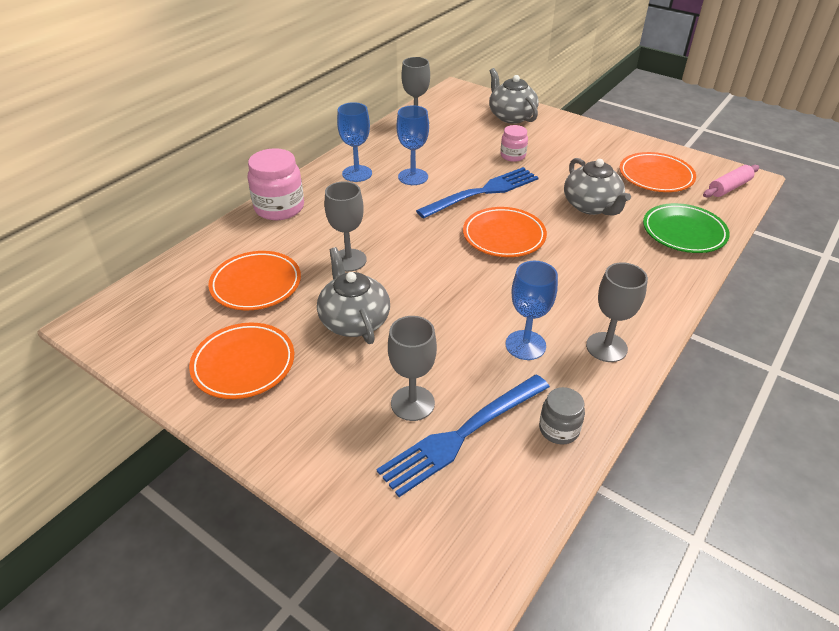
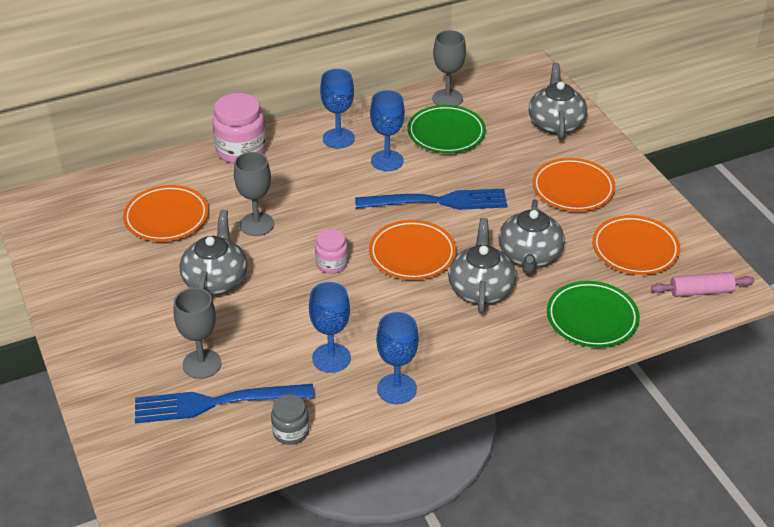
camera: 30 degrees right, 0 degrees up
orange plate [189,323,294,399] -> orange plate moved to [532,158,615,212]
pink jar [500,125,528,162] -> pink jar moved to [315,229,348,274]
grey goblet [586,262,648,362] -> blue goblet [376,312,419,404]
none -> green plate [407,105,486,153]
none -> grey teapot [448,218,516,313]

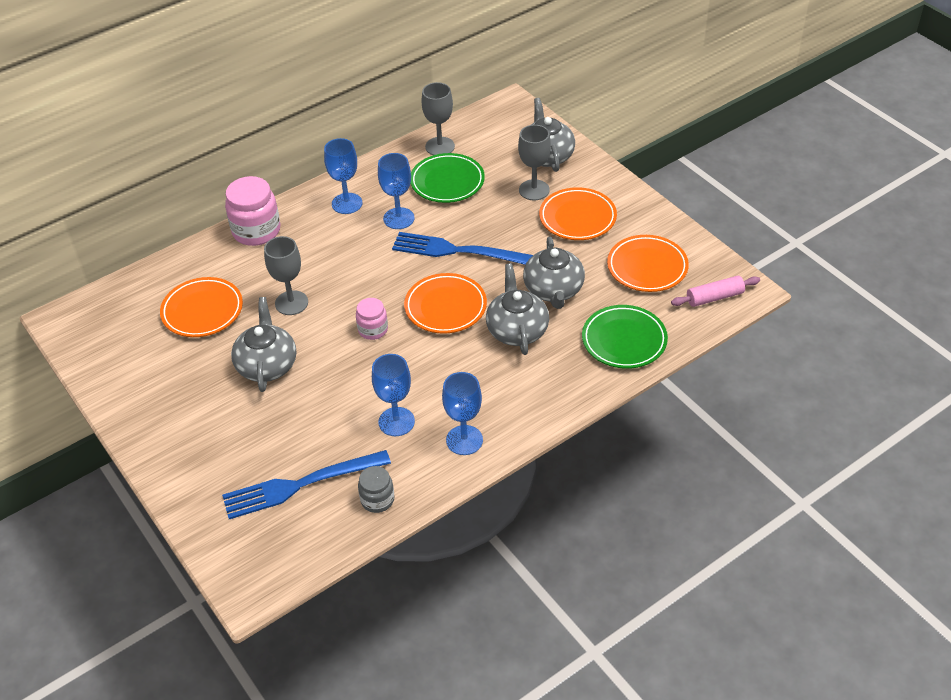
camera: 10 degrees left, 5 degrees up
grey goblet [174,288,222,379] -> grey goblet moved to [518,125,551,200]
blue fork [355,189,508,210] -> blue fork turned 150 degrees counterclockwise [392,232,533,265]

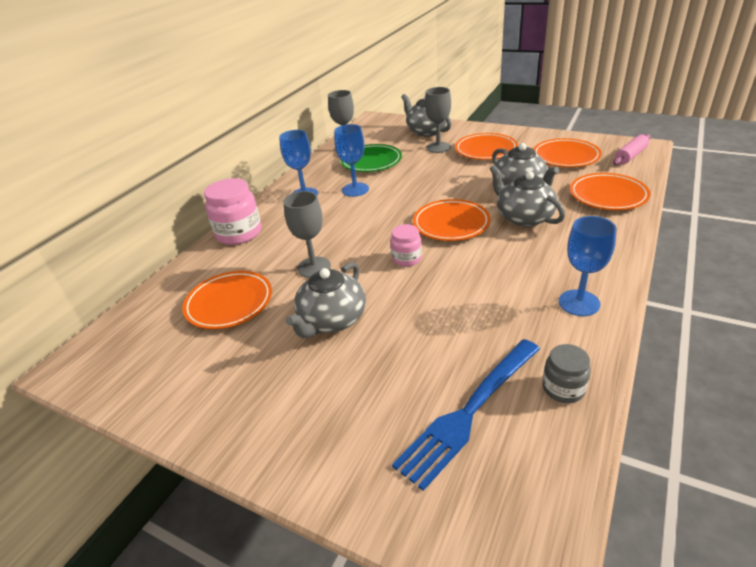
camera: 25 degrees left, 10 degrees down
grey teapot [231,297,296,392] -> grey teapot turned 120 degrees counterclockwise [285,262,366,338]
blue goblet [372,354,415,436] -> none
blue fork [392,232,533,265] -> none
green plate [582,305,668,369] -> orange plate [570,173,650,210]

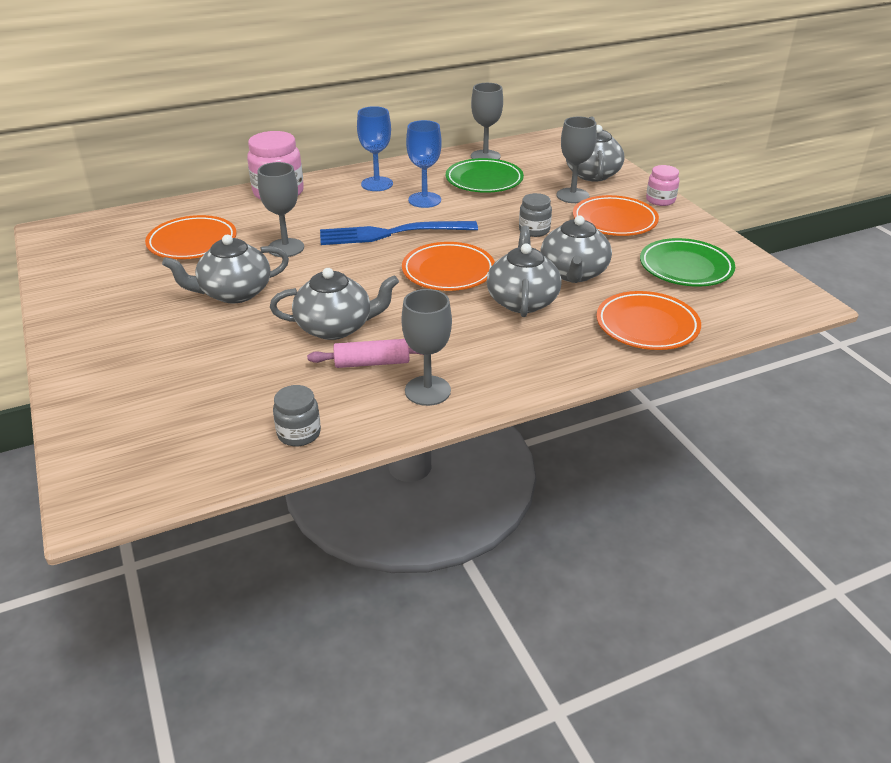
camera: 35 degrees right, 0 degrees up
pink jar [390,224,422,267] -> pink jar moved to [646,165,679,206]
blue fork [392,339,540,491] -> blue fork moved to [320,221,478,245]
orange plate [533,138,602,167] -> green plate [640,238,735,287]
blue goblet [559,216,616,316] -> grey goblet [401,289,452,406]
pink rolling pin [613,134,651,165] -> pink rolling pin moved to [307,339,423,368]
none -> grey teapot [270,268,399,340]
none -> grey jar [519,193,552,237]

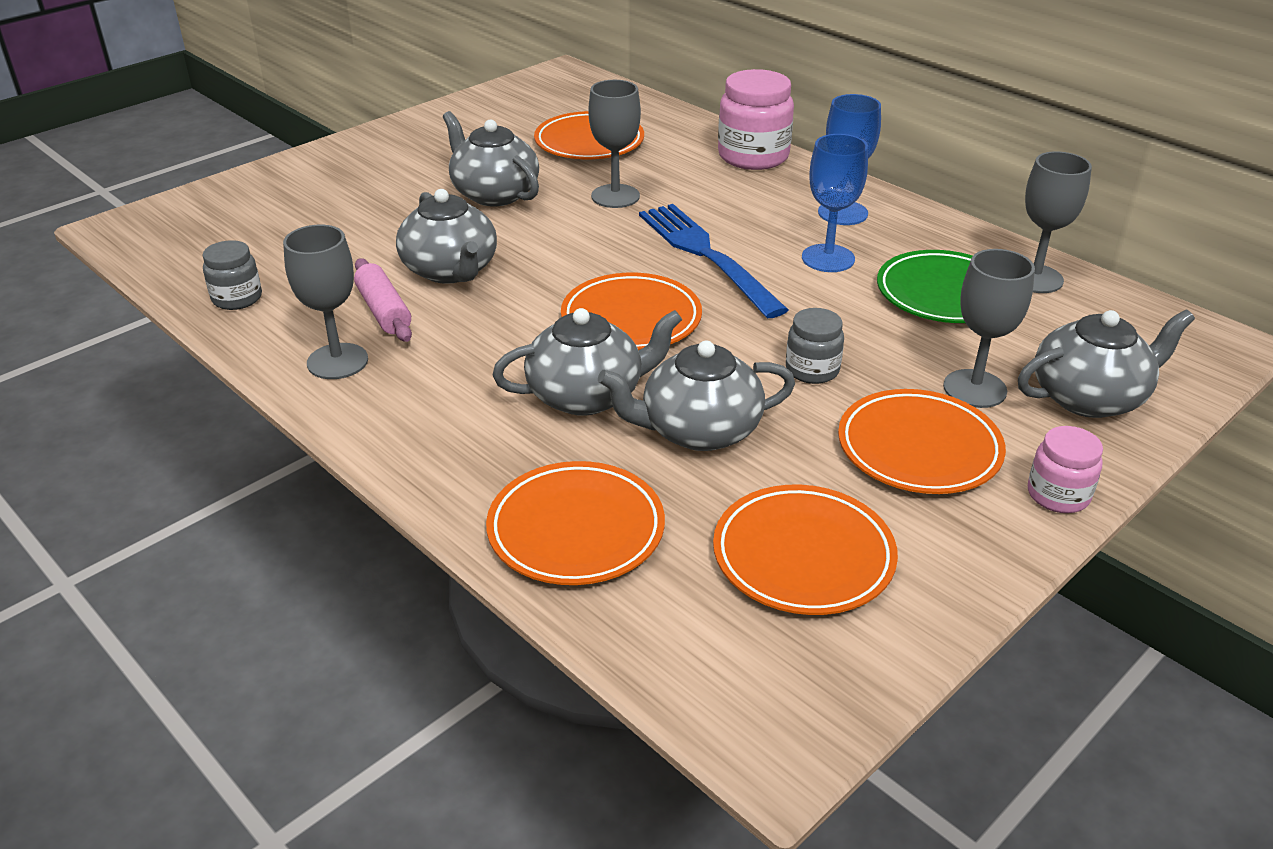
camera: 70 degrees right, 0 degrees up
green plate [640,238,735,287] -> orange plate [713,485,898,615]

